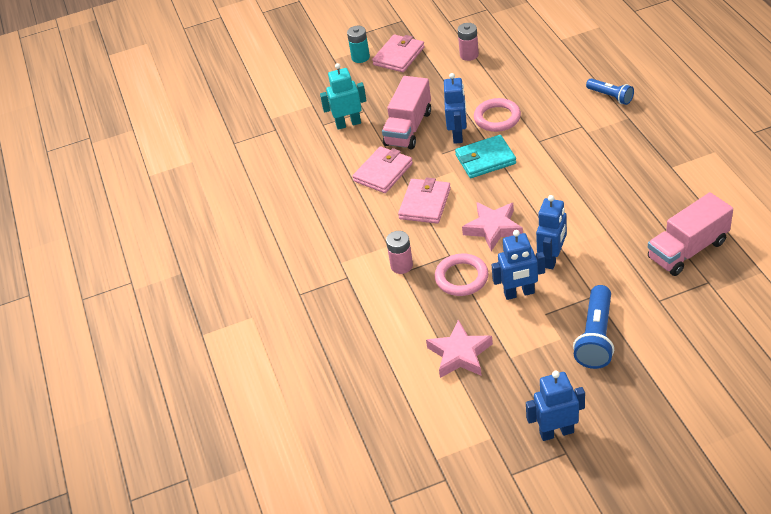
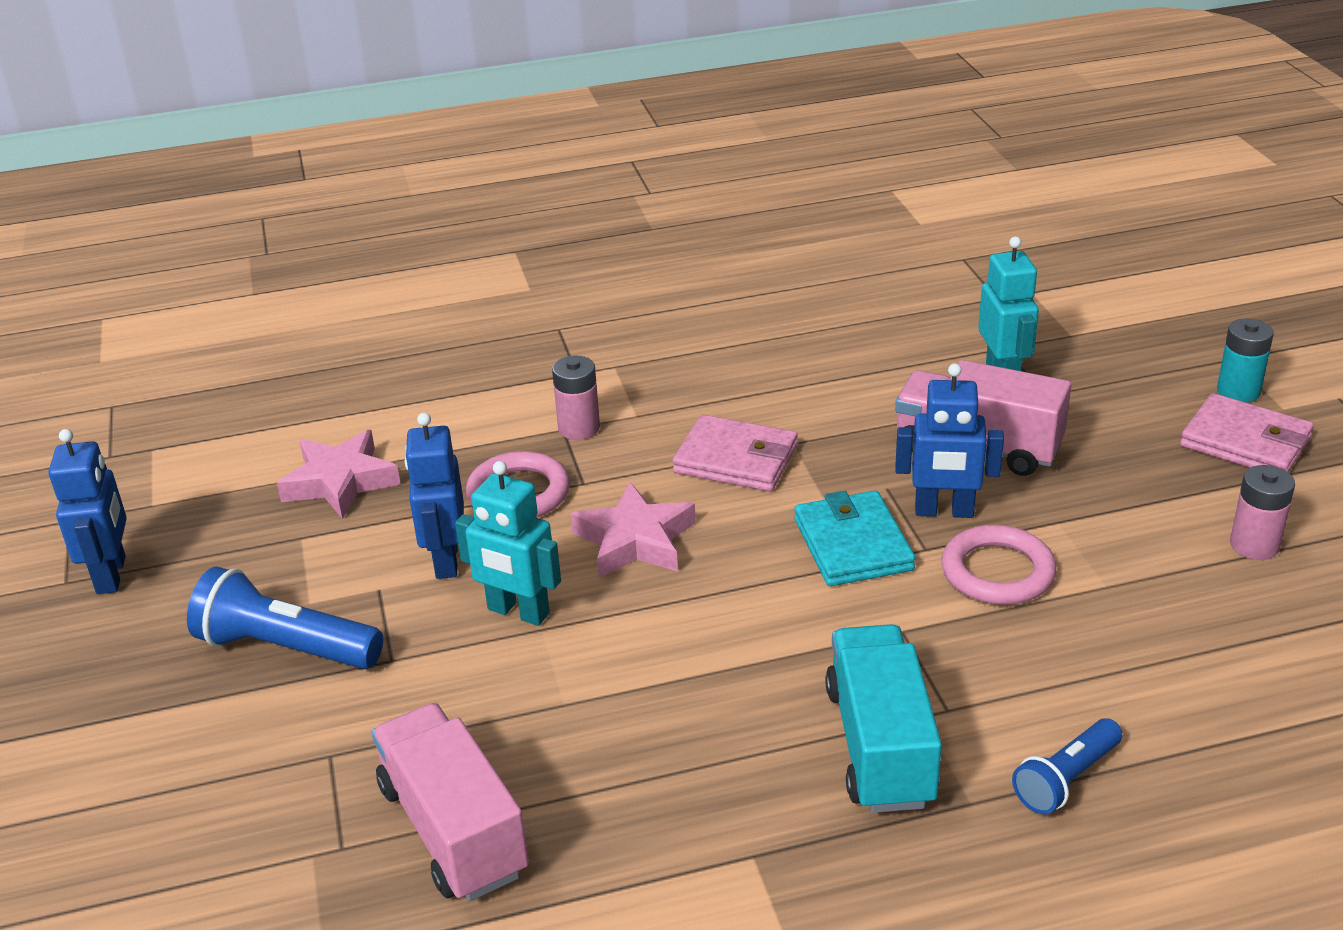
camera: 90 degrees right, 10 degrees down
pink wallet [353,146,413,193] -> none
blue robot [536,195,567,269] -> turquoise robot [455,461,561,626]
none -> turquoise truck [825,624,942,813]

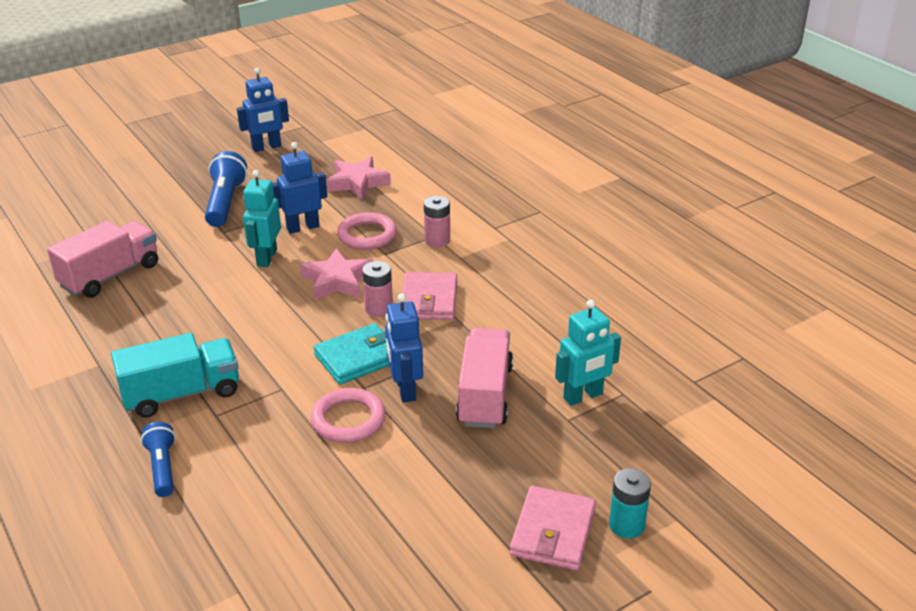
camera: 70 degrees right, 0 degrees up
blue flashlight [1012,718,1122,814] -> blue flashlight turned 45 degrees clockwise [141,422,176,497]
pink battery [1230,465,1295,560] -> pink battery moved to [362,261,393,317]

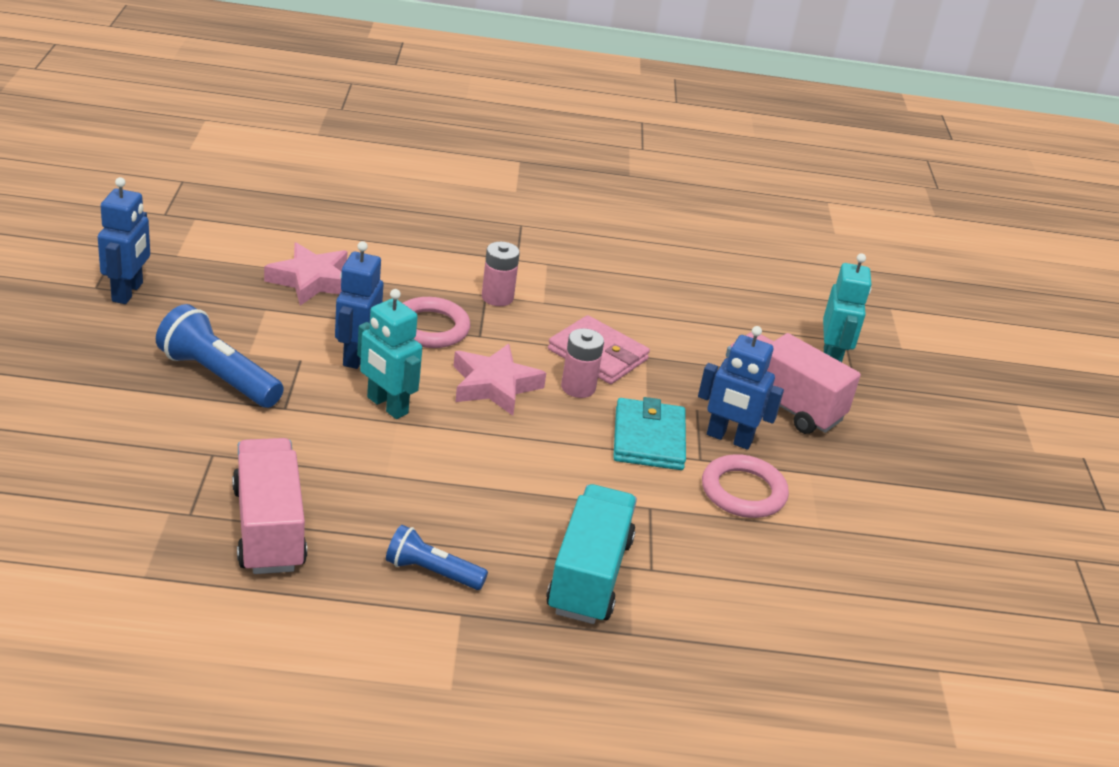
camera: 60 degrees left, 0 degrees up
blue flashlight [141,422,176,497] -> blue flashlight moved to [386,525,488,590]
pink wallet [510,486,596,570] -> none
turquoise battery [609,468,651,538] -> none

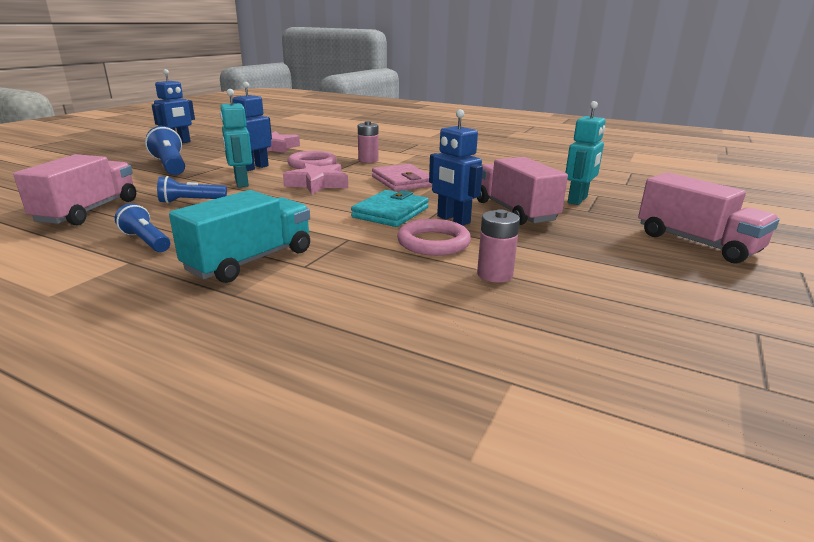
camera: 30 degrees right, 10 degrees down
pink battery [561,328,604,398] -> pink battery moved to [477,209,520,283]
none -> blue flashlight [157,176,227,203]
none -> pink truck [638,173,780,263]

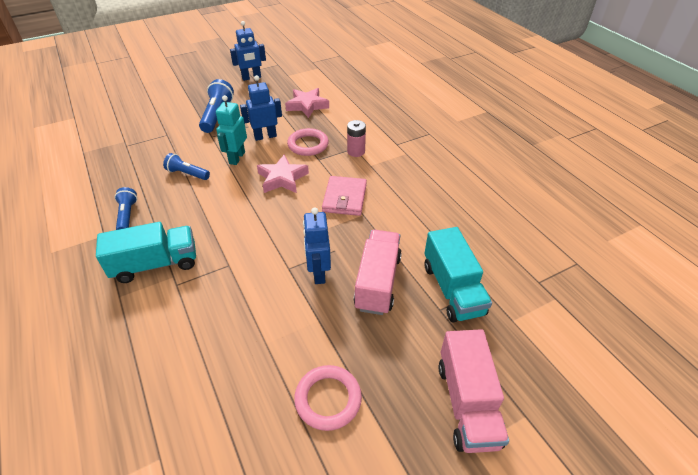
camera: 35 degrees right, 20 degrees up
pink truck [13,154,136,225] -> none
turquoise wallet [351,190,429,227] -> none
pink ring [397,219,471,256] -> pink ring moved to [294,365,362,431]
pink battery [477,209,520,283] -> none
turquoise robot [565,101,606,205] -> turquoise truck [424,227,492,322]

